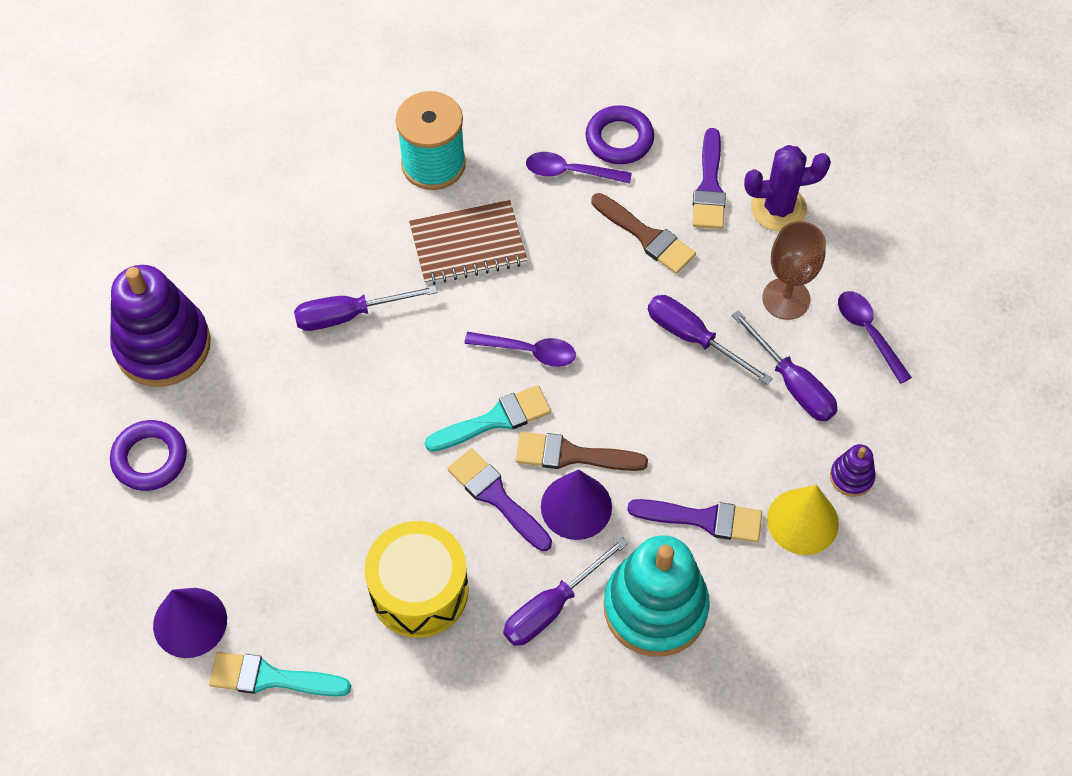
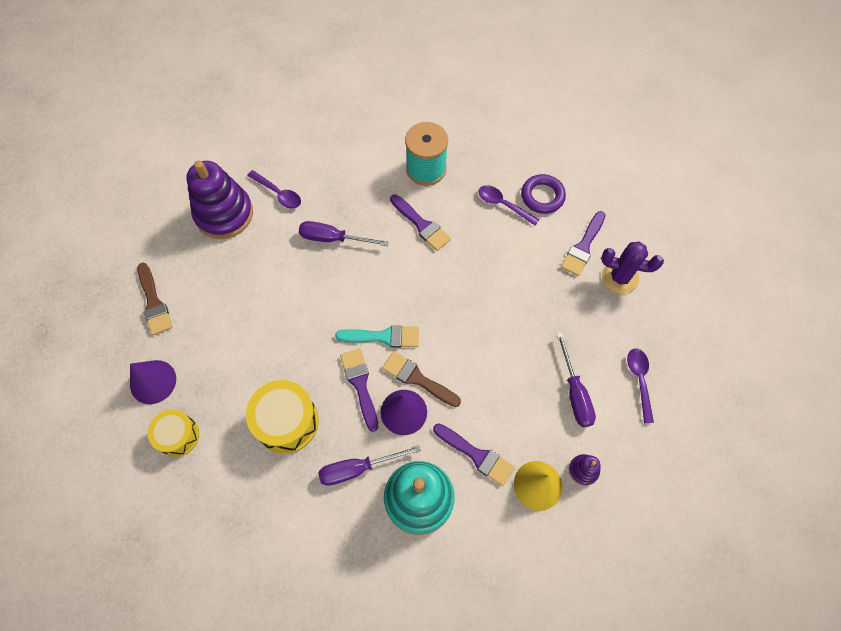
camera: 25 degrees right, 5 degrees up
purple ring [110,420,187,491] -> none
turquoise brush [209,652,351,696] -> yellow drum [148,409,199,457]
brown notebook [409,200,527,285] -> purple brush [390,195,451,251]
purple spoon [464,332,576,367] -> purple spoon moved to [247,170,301,209]
brown brush [591,193,696,274] -> brown brush moved to [138,263,172,335]
purple screwdriver [648,295,773,385] -> none
brown goblet [762,221,826,320] -> none

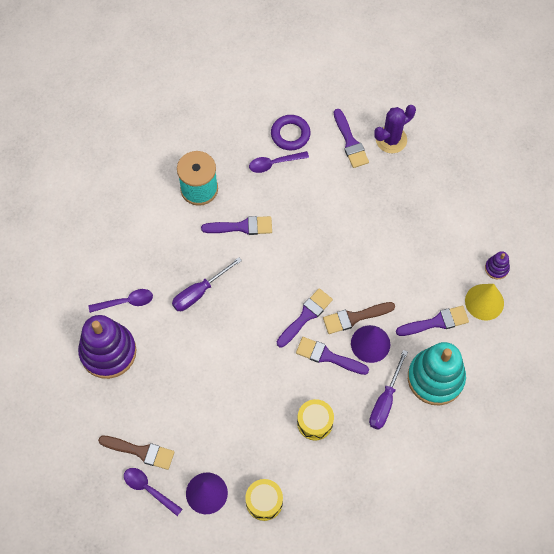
camera: 50 degrees left, 0 degrees up
yellow drum [246,380,319,454] -> yellow drum [297,399,334,440], size x0.65
turquoise brush [335,325,419,348] -> purple brush [277,288,333,347]
purple screwdriver [556,332,596,427] -> none
purple spoon [627,348,654,423] -> purple spoon moved to [124,468,183,516]

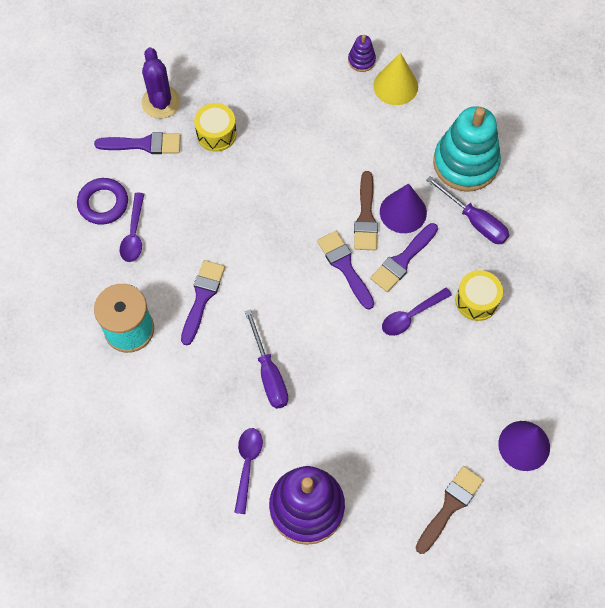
camera: 70 degrees left, 0 degrees up
purple spoon [124,468,183,516] -> purple spoon moved to [382,288,452,336]
yellow drum [245,479,283,521] -> yellow drum moved to [194,103,237,152]
purple brush [396,306,469,336] -> none

